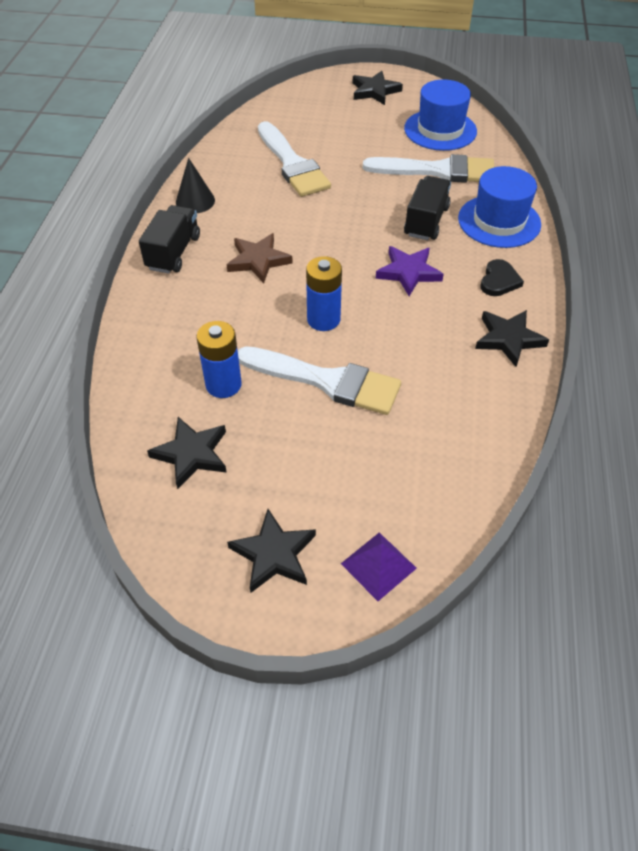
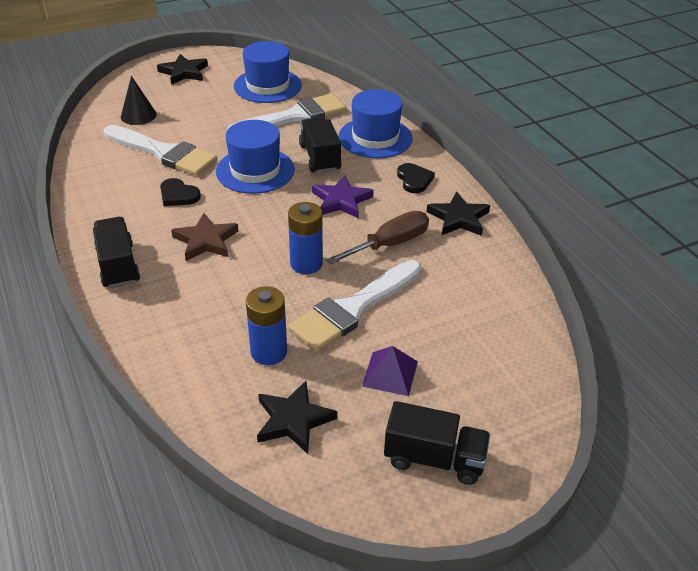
camera: 35 degrees left, 10 degrees down
black cone [176,158,215,213] -> black cone moved to [121,76,157,125]
black star [227,509,316,593] -> black truck [384,401,490,485]
white brush [238,346,401,415] -> white brush turned 150 degrees clockwise [289,260,422,352]
purple pyramid [341,532,417,601] -> purple pyramid moved to [362,346,418,396]
none -> black heart [160,178,201,206]
none -> blue hat [216,120,295,194]
none -> brown screwdriver [326,211,429,265]

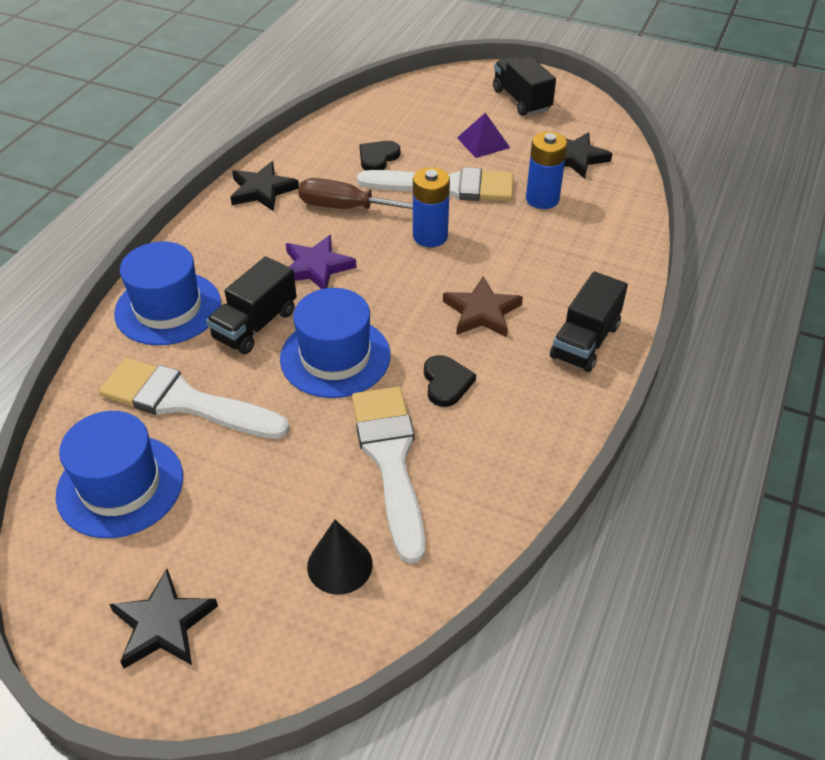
camera: 130 degrees left, 5 degrees up
black heart [397,163,435,193] -> black heart moved to [359,141,400,170]

